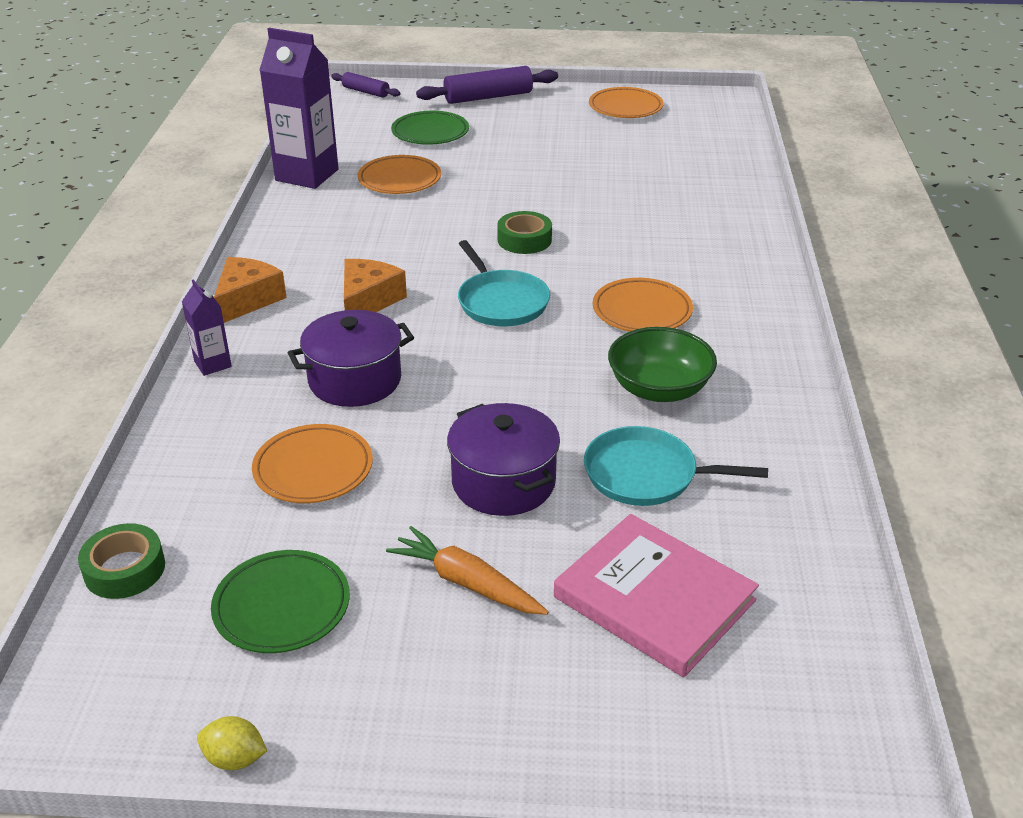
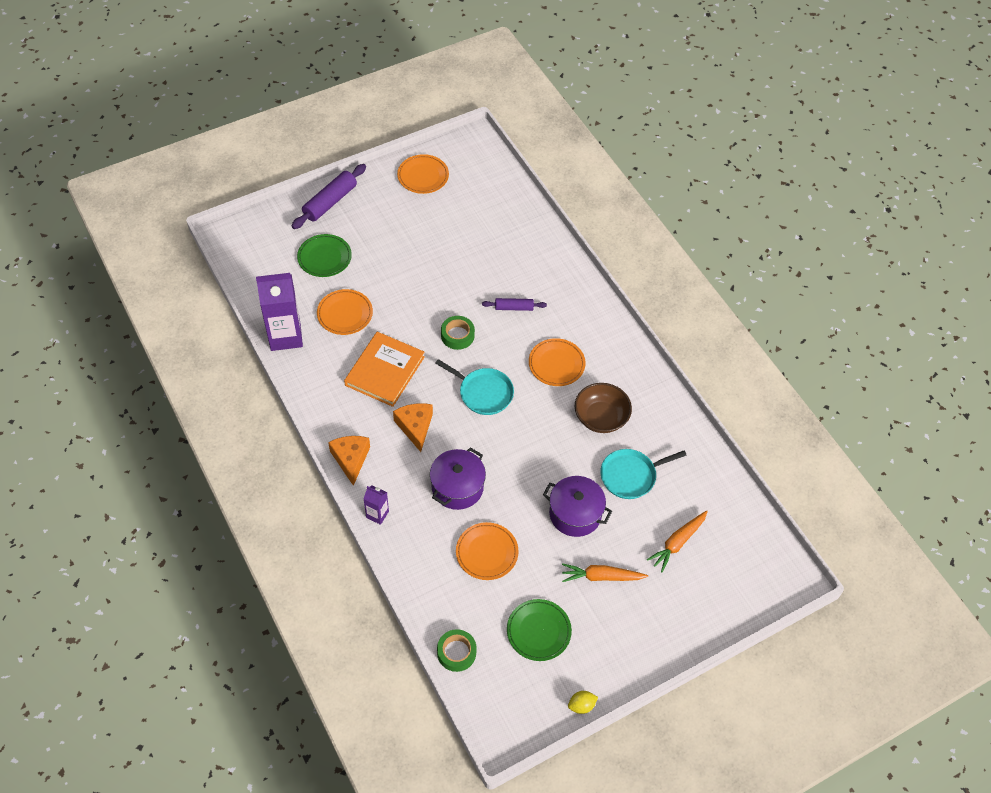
camera: 35 degrees left, 20 degrees up
purple rolling pin [331,72,400,98] -> purple rolling pin moved to [482,298,547,311]
pink book [554,514,759,677] -> orange carrot [647,510,708,572]
green bowl [608,327,717,402] -> brown bowl [575,383,632,433]
none -> orange book [344,332,425,407]

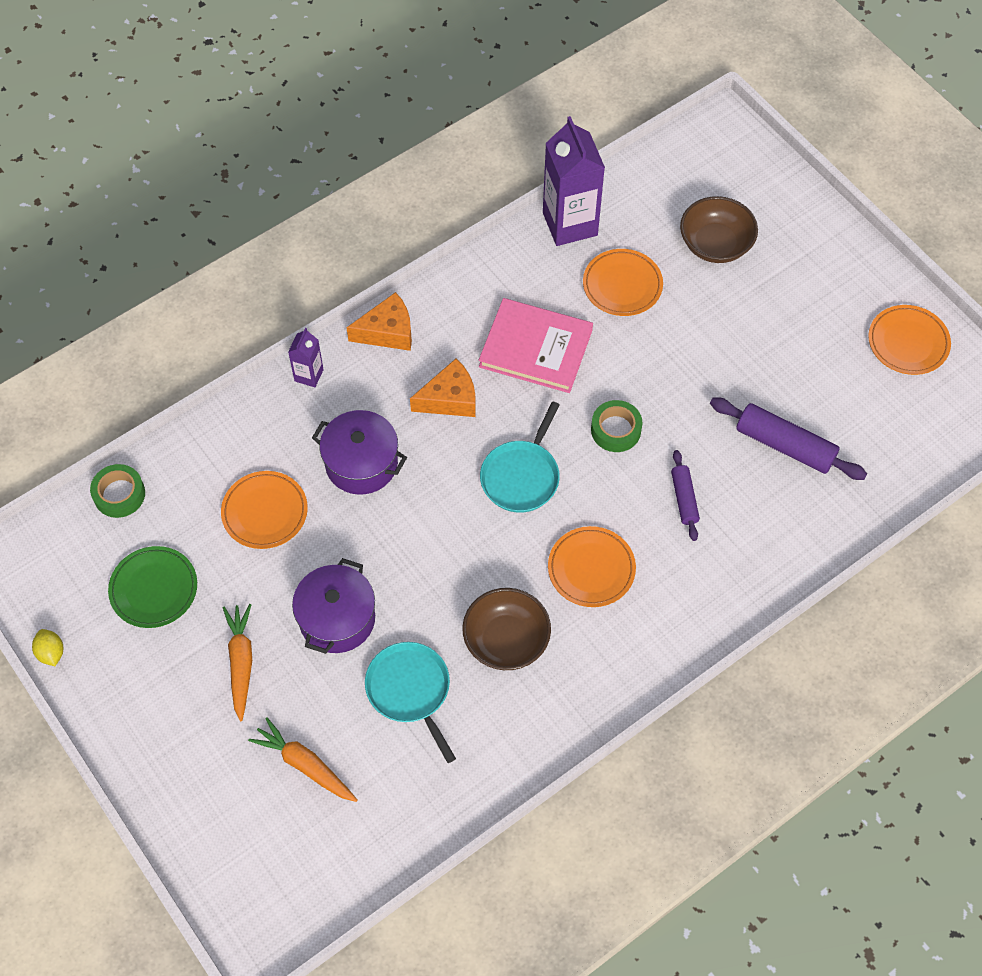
camera: 85 degrees right, 5 degrees up
purple rolling pin [292,164,366,229] -> purple rolling pin moved to [710,397,867,480]
green plate [297,234,352,277] -> brown bowl [680,196,758,263]
orange book [344,332,425,407] -> pink book [479,298,593,393]

